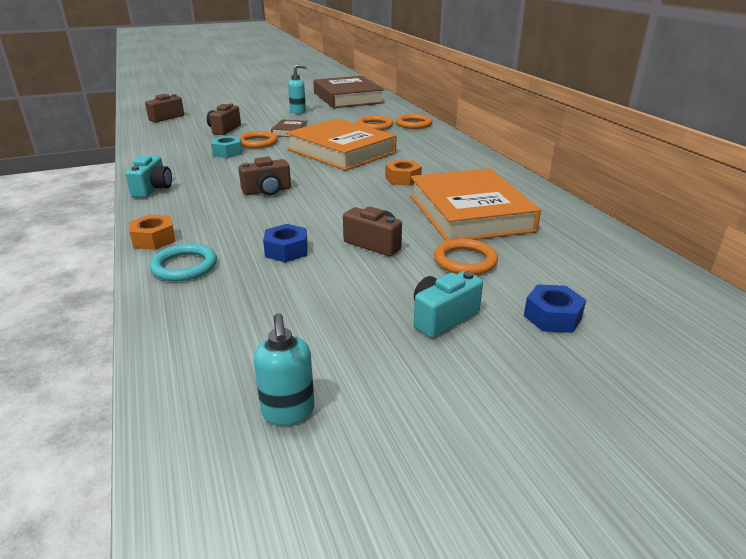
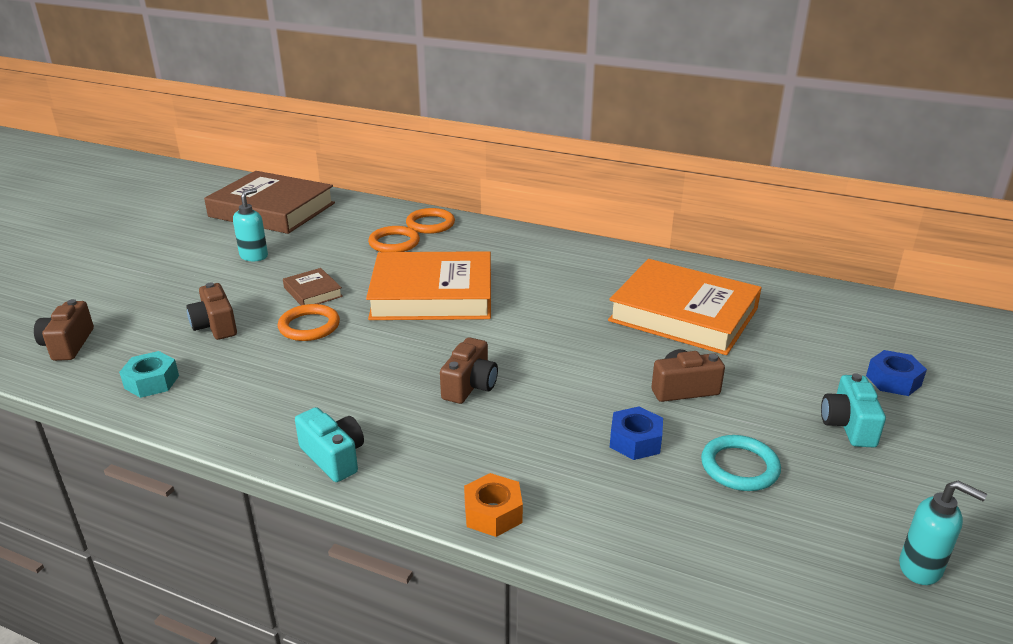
camera: 45 degrees left, 0 degrees up
turquoise ring [149,243,217,281] -> turquoise ring moved to [701,435,781,491]
turquoise nut [211,135,242,158] -> turquoise nut moved to [119,351,179,398]
orange nut [385,160,422,186] -> none
orange ring [434,239,498,275] -> none

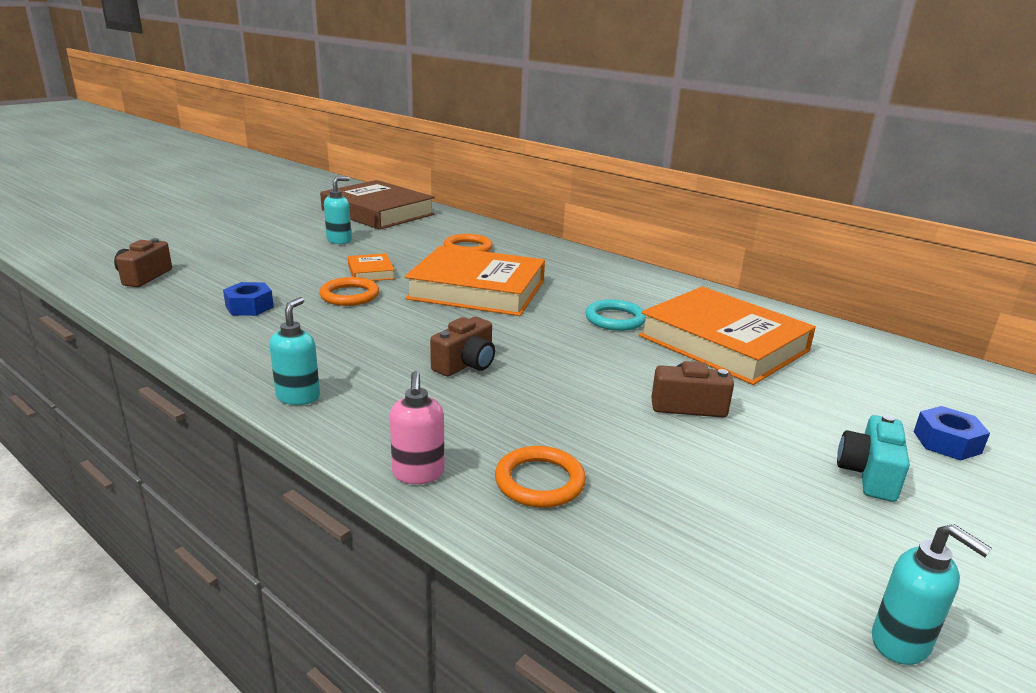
camera: 15 degrees right, 5 degrees down
turquoise nut [119,351,179,398] -> none
brown camera [186,282,237,340] -> none
brown book [283,268,343,305] -> orange book [348,253,395,281]
turquoise camera [295,407,364,482] -> turquoise soap dispenser [269,297,320,405]
orange ring [406,208,455,234] -> orange ring moved to [495,446,586,508]
orange nut [464,473,523,537] -> pink soap dispenser [390,371,444,484]
blue nut [610,406,663,460] -> blue nut moved to [223,282,274,316]
turquoise ring [701,435,781,491] -> turquoise ring moved to [585,299,646,331]

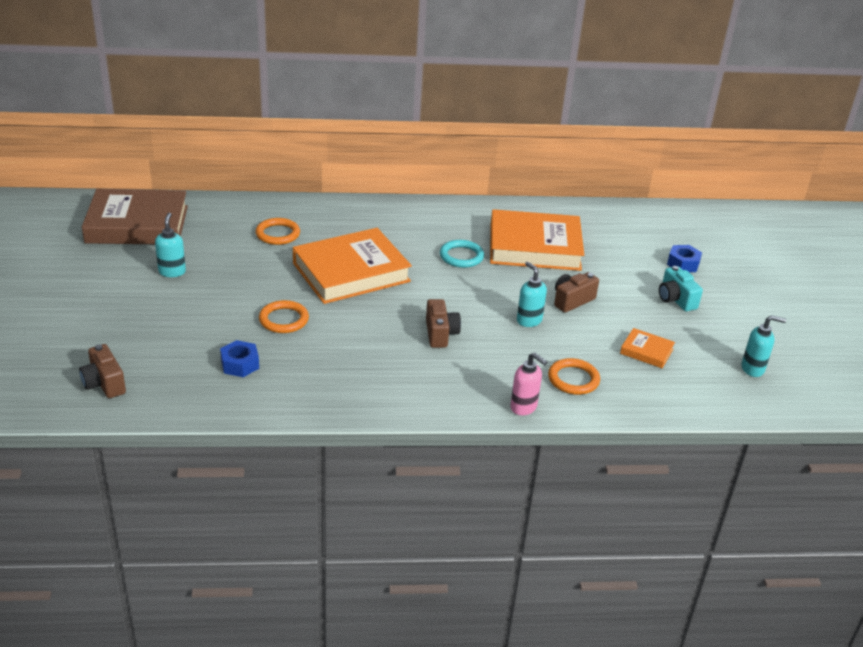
camera: 45 degrees left, 10 degrees up
turquoise soap dispenser [269,297,320,405] -> turquoise soap dispenser moved to [517,262,547,327]
orange book [348,253,395,281] -> orange book moved to [620,328,675,368]

